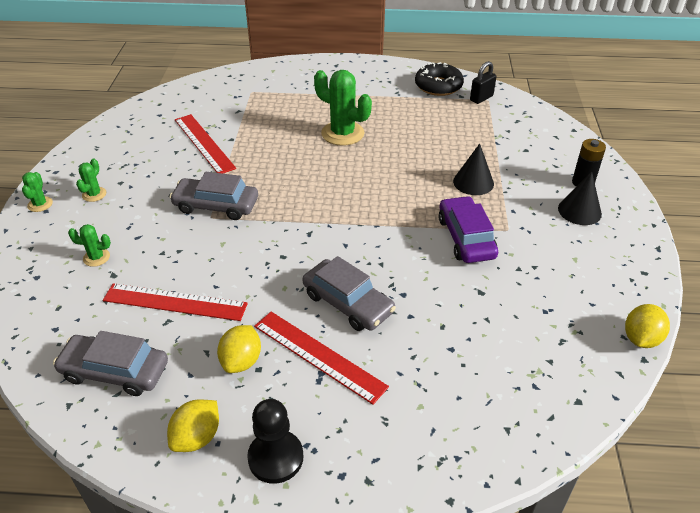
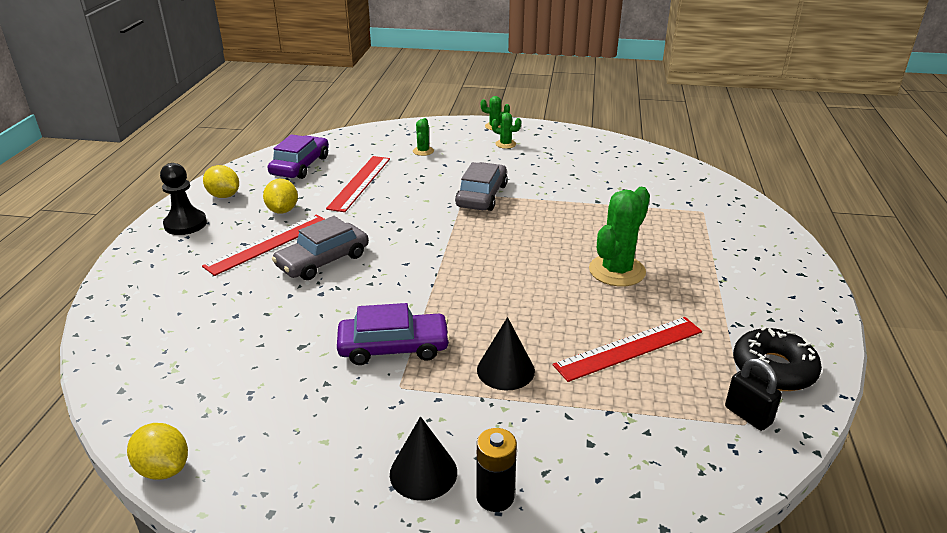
camera: 95 degrees right, 10 degrees down
grey car [53,331,168,396] -> purple car [268,134,329,179]
red ruler [175,114,236,174] -> red ruler moved to [553,317,702,382]
yellow lemon [217,325,261,373] -> yellow lemon turned 60 degrees clockwise [263,179,298,214]

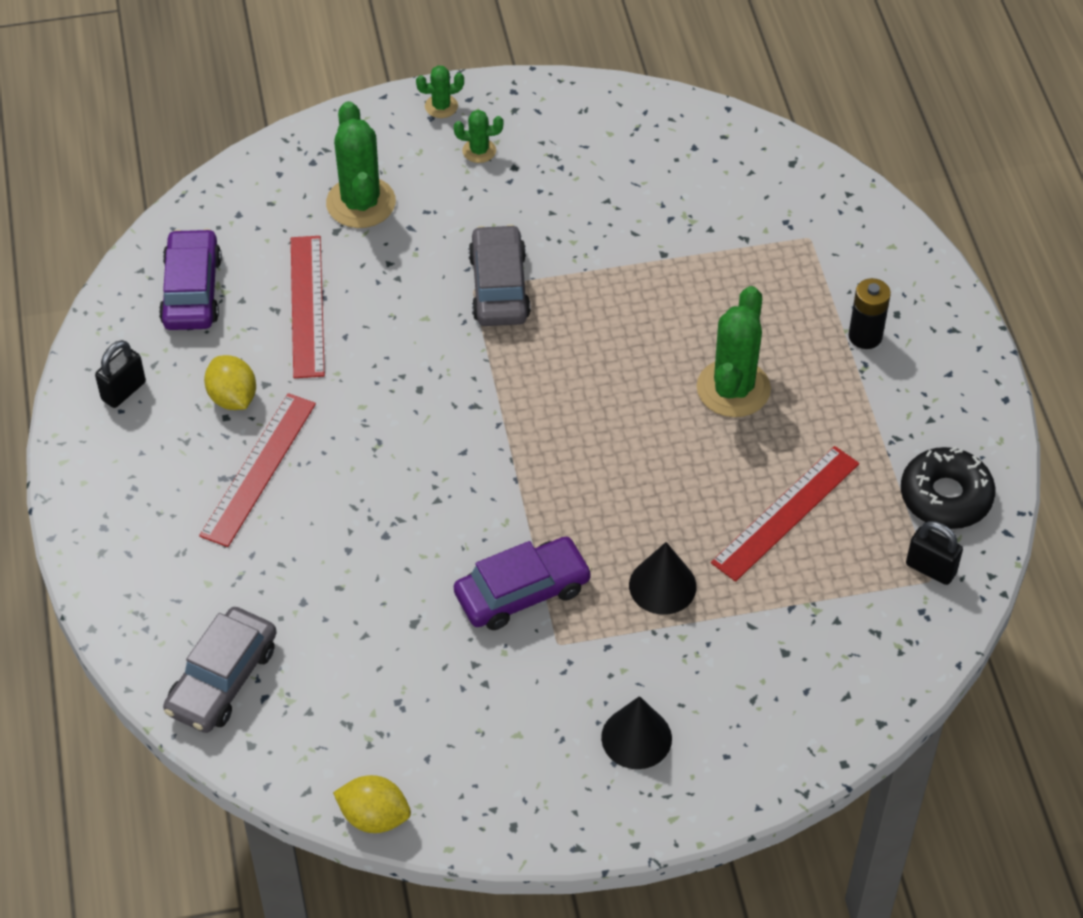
camera: 20 degrees left, 20 degrees up
black pawn [160,163,207,235] -> none
yellow lemon [203,165,239,198] -> black padlock [95,340,146,408]
grey car [272,216,369,280] -> grey car moved to [163,607,277,733]
green cactus [413,118,434,156] -> green cactus [326,101,396,228], size x2.02
black battery [476,428,517,512] -> black battery moved to [849,278,891,349]

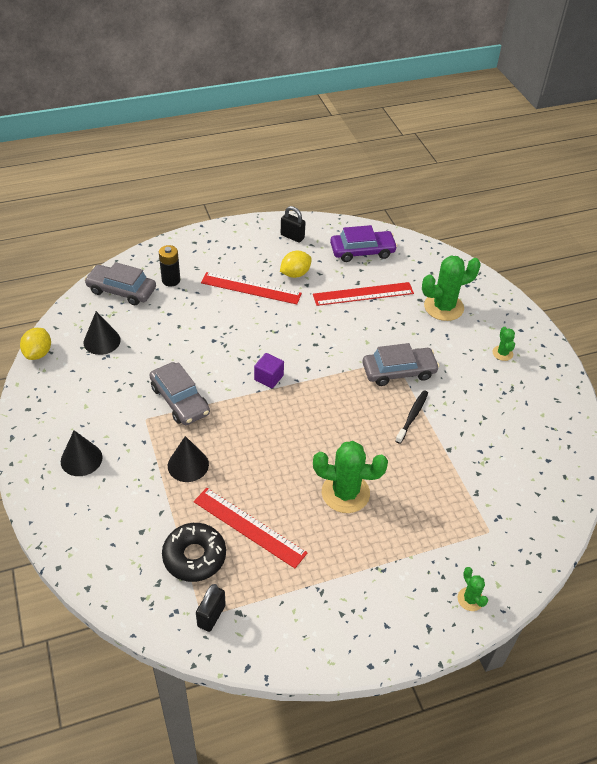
camera: 80 degrees right, 5 degrees down
green cactus [416,65,464,118] -> green cactus moved to [457,567,488,611]
purple car [454,537,592,630] -> grey car [149,362,210,425]
black battery [849,278,891,349] -> black battery moved to [159,245,180,286]
black donut [901,446,996,529] -> black donut moved to [162,523,226,582]
none -> black cone [84,311,121,355]
none -> purple cube [254,353,284,388]
none -> black toothbrush [395,391,428,444]

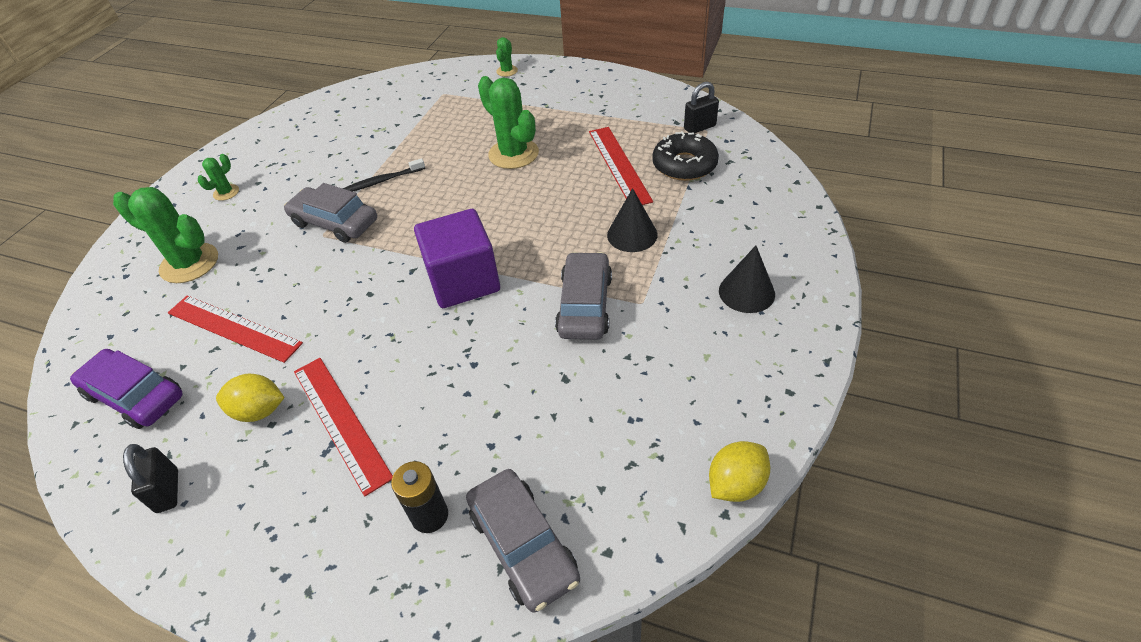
camera: 135 degrees left, 0 degrees up
black cone [84,311,121,355] -> none
purple cube [254,353,284,388] -> purple cube [414,209,500,308], size x2.01

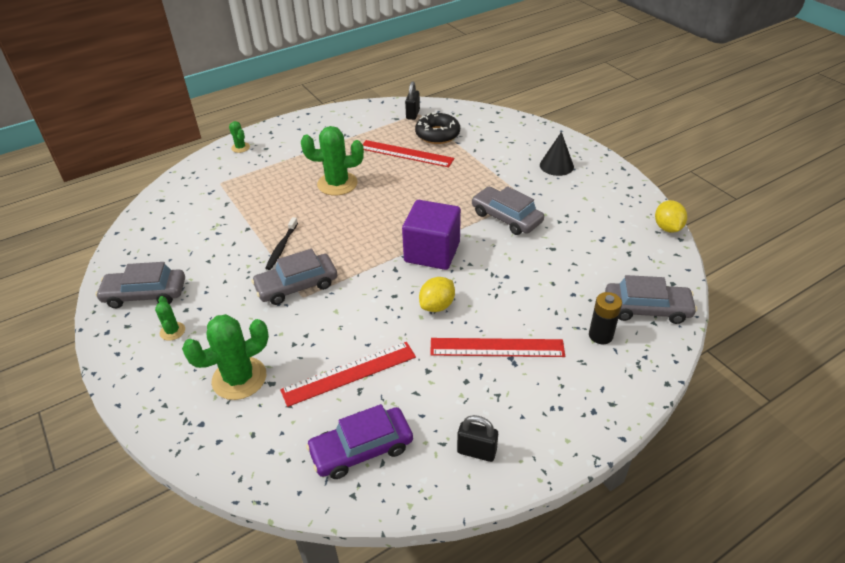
camera: 55 degrees left, 5 degrees down
yellow lemon [216,374,285,422] -> yellow lemon moved to [419,277,455,312]
black cone [607,188,658,252] -> none
none -> grey car [96,262,185,308]

